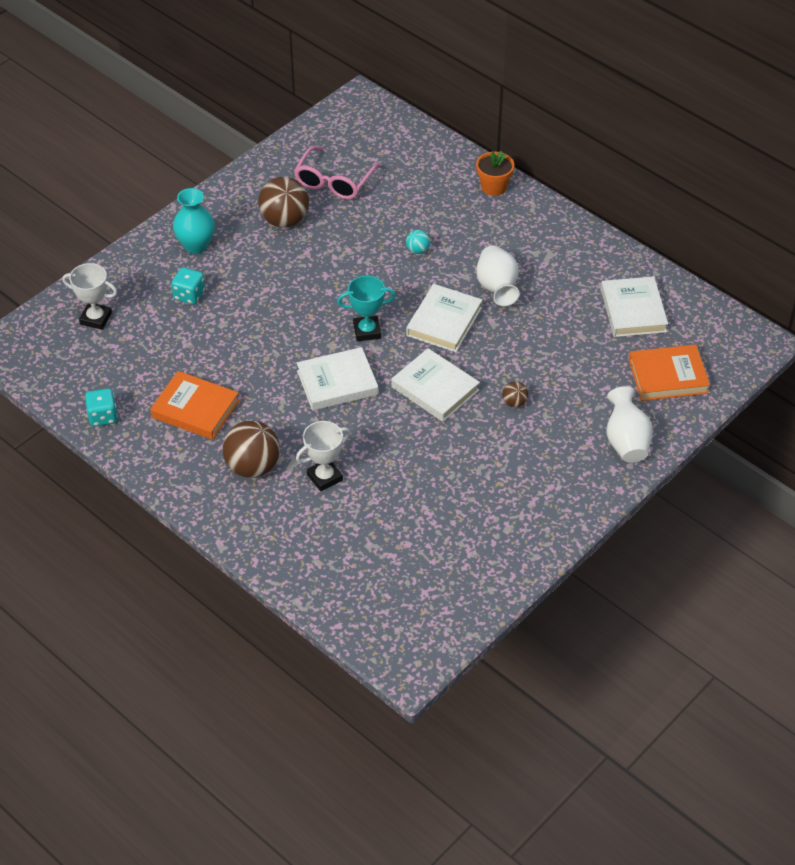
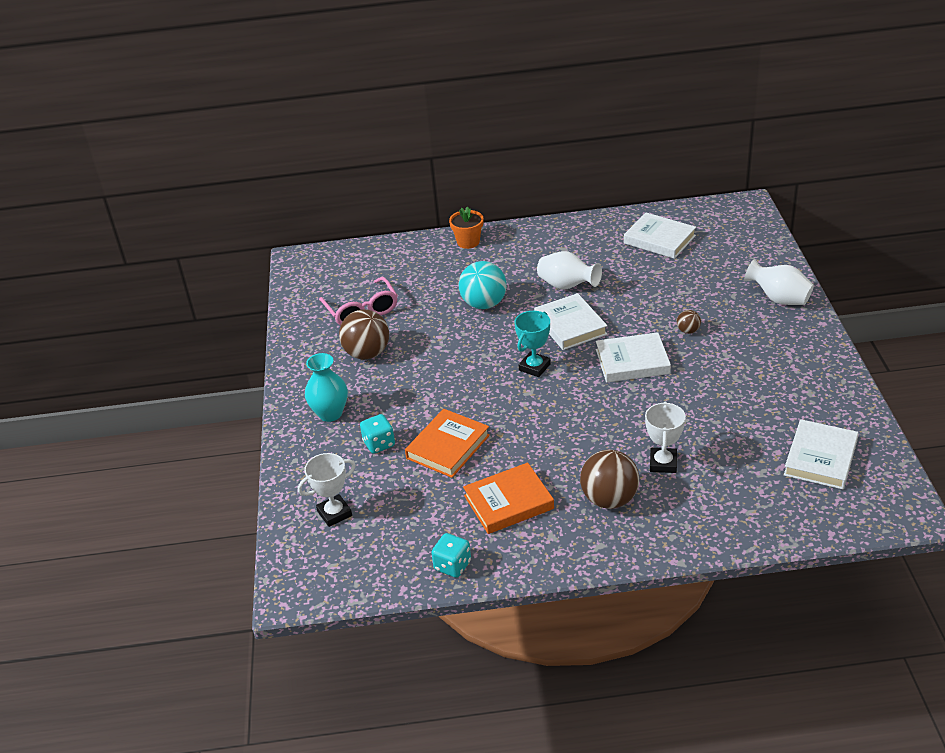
camera: 45 degrees left, 10 degrees down
white book [297,347,378,411] -> white book moved to [784,419,859,489]
turquoise ball [406,230,430,254] -> turquoise ball [459,261,507,309], size x2.10
orange book [629,344,710,401] -> orange book moved to [405,409,490,478]

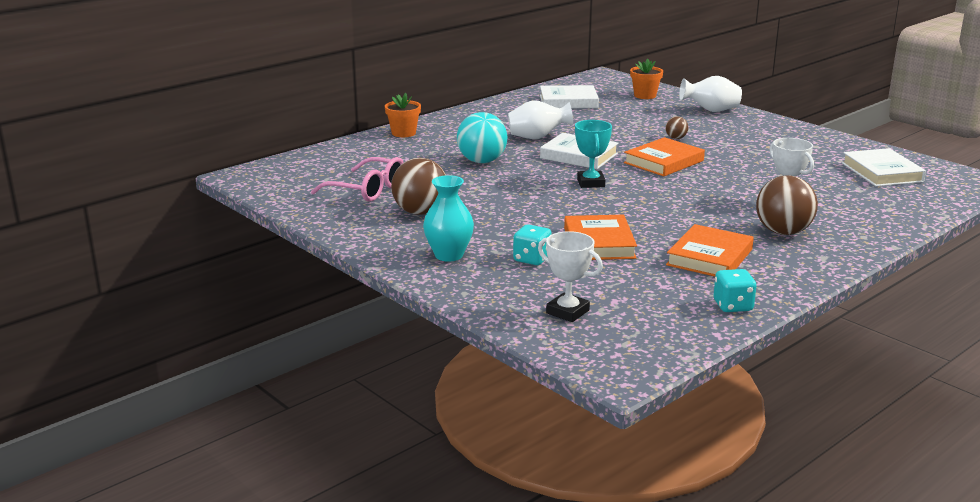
camera: 40 degrees left, 15 degrees down
white trophy [298,453,356,527] -> white trophy turned 75 degrees counterclockwise [538,231,603,322]
white book [596,332,671,382] -> orange book [624,137,705,176]
none -> orange flower pot [630,59,663,99]

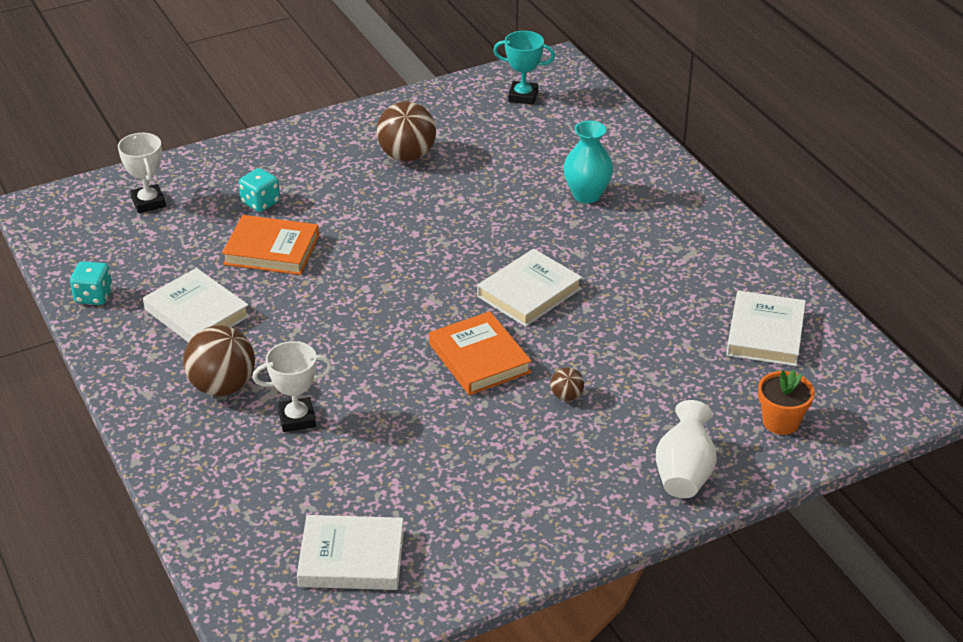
camera: 105 degrees right, 15 degrees up
pink glasses [311,157,404,202] -> none
orange flower pot [385,93,421,137] -> none
turquoise vase [423,175,474,261] -> turquoise vase moved to [563,121,613,203]
turquoise ball [457,112,507,163] -> none
white vase [508,100,573,139] -> none
white trophy [538,231,603,322] -> white trophy turned 75 degrees counterclockwise [118,133,166,213]
turquoise trophy [575,120,612,188] -> turquoise trophy moved to [493,31,555,105]
orange book [666,224,754,277] -> white book [143,268,250,343]

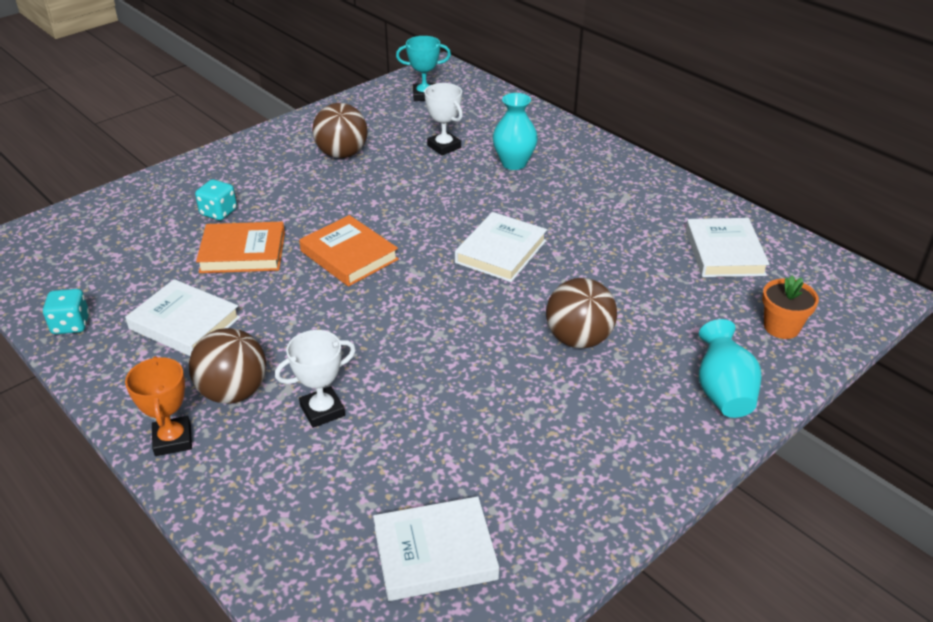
camera: 15 degrees left, 0 degrees up
white trophy [118,133,166,213] -> white trophy moved to [424,83,463,155]
orange book [429,311,532,395] -> orange book moved to [299,215,399,286]
brown ball [551,367,584,401] -> brown ball [546,278,617,348], size x2.10
white vase [656,400,717,498] -> turquoise vase [699,319,761,418]
none -> orange trophy [125,356,192,456]

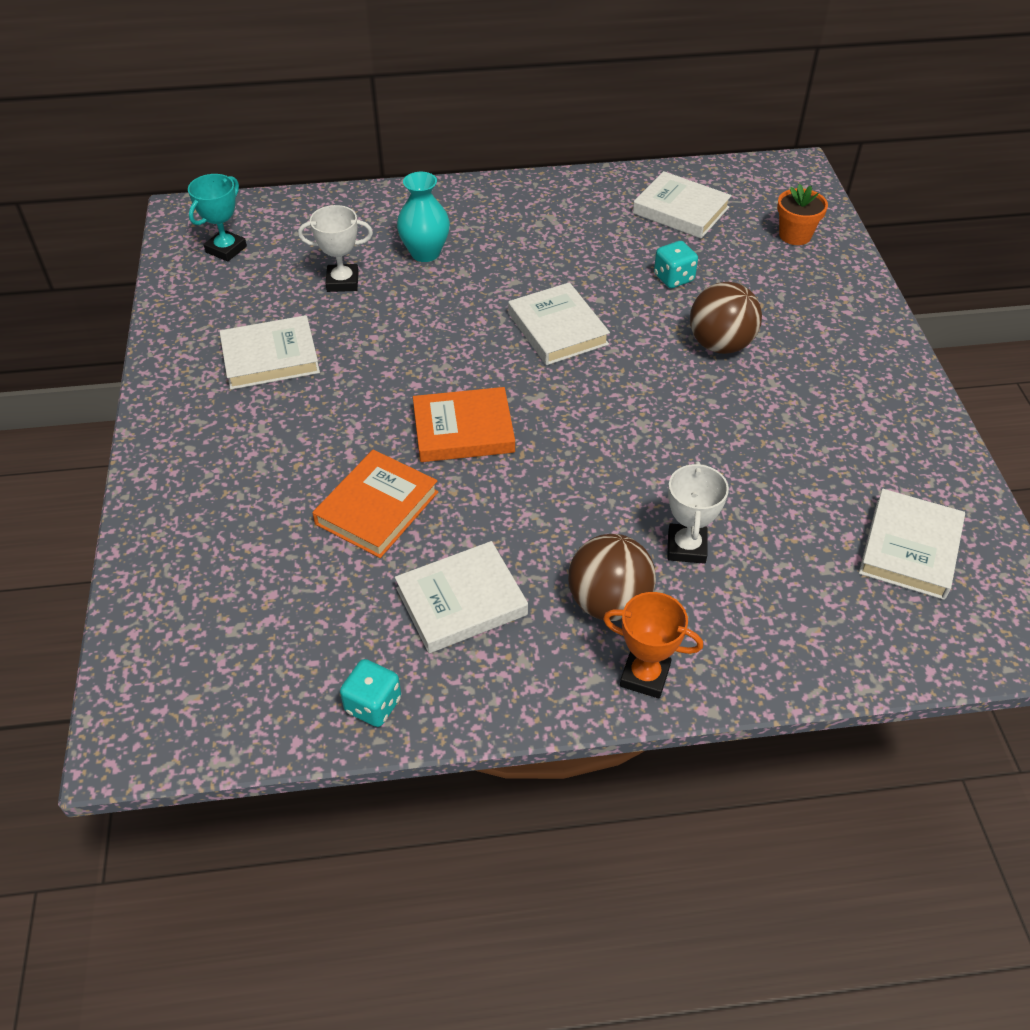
camera: 55 degrees left, 10 degrees up
turquoise dice [195,179,237,220] -> turquoise dice moved to [654,241,698,288]
brown ball [312,103,368,158] -> white book [219,315,320,390]
turquoise vase [699,319,761,418] -> none

